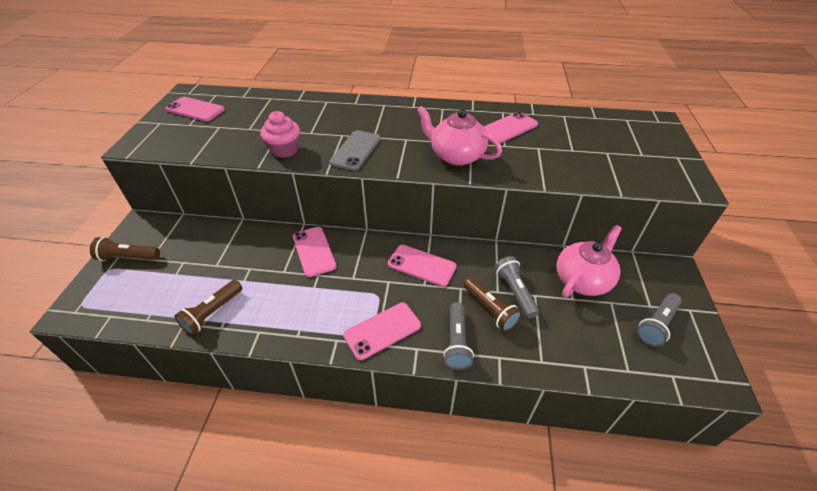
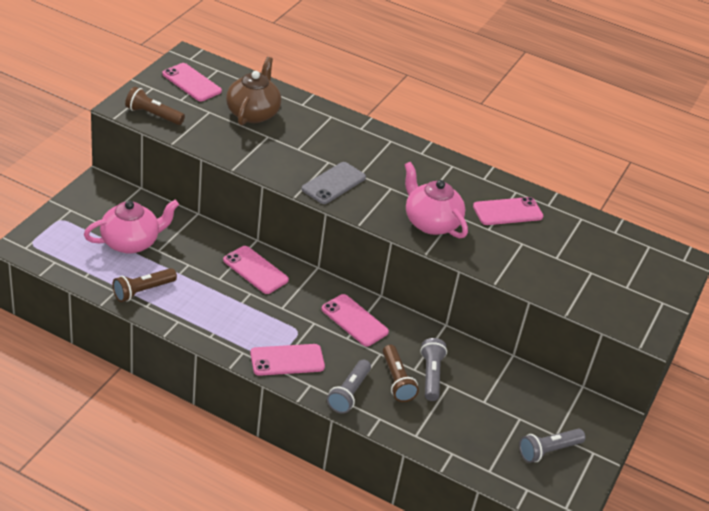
camera: 15 degrees right, 5 degrees down
brown flashlight [90,237,160,261] -> brown flashlight moved to [125,87,185,125]
pink cupcake [260,111,300,158] -> none
pink phone [293,227,337,277] -> pink phone turned 45 degrees counterclockwise [223,246,289,294]
pink teapot [557,225,622,297] -> pink teapot moved to [84,200,179,254]
none -> brown teapot [226,57,281,125]

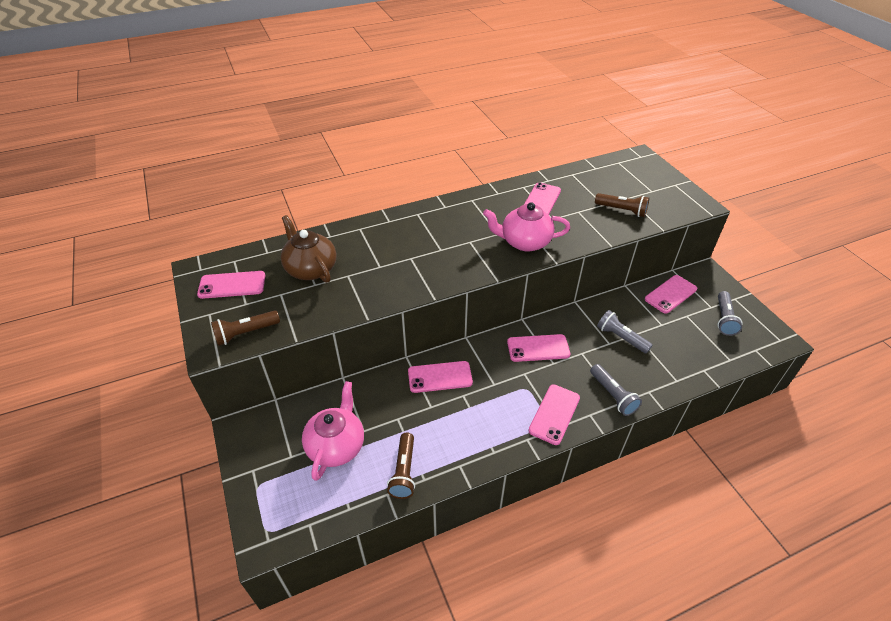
camera: 45 degrees left, 5 degrees up
grey phone [301,162,366,204] -> none
brown flashlight [383,345,419,402] -> brown flashlight moved to [595,193,649,217]
none -> pink phone [645,275,697,314]

